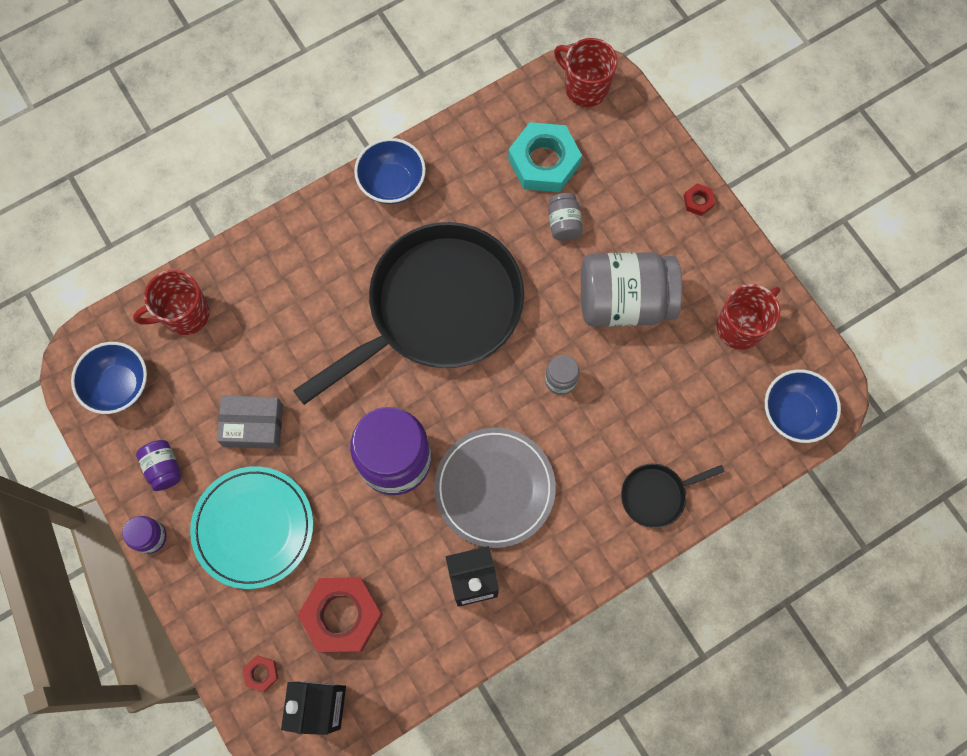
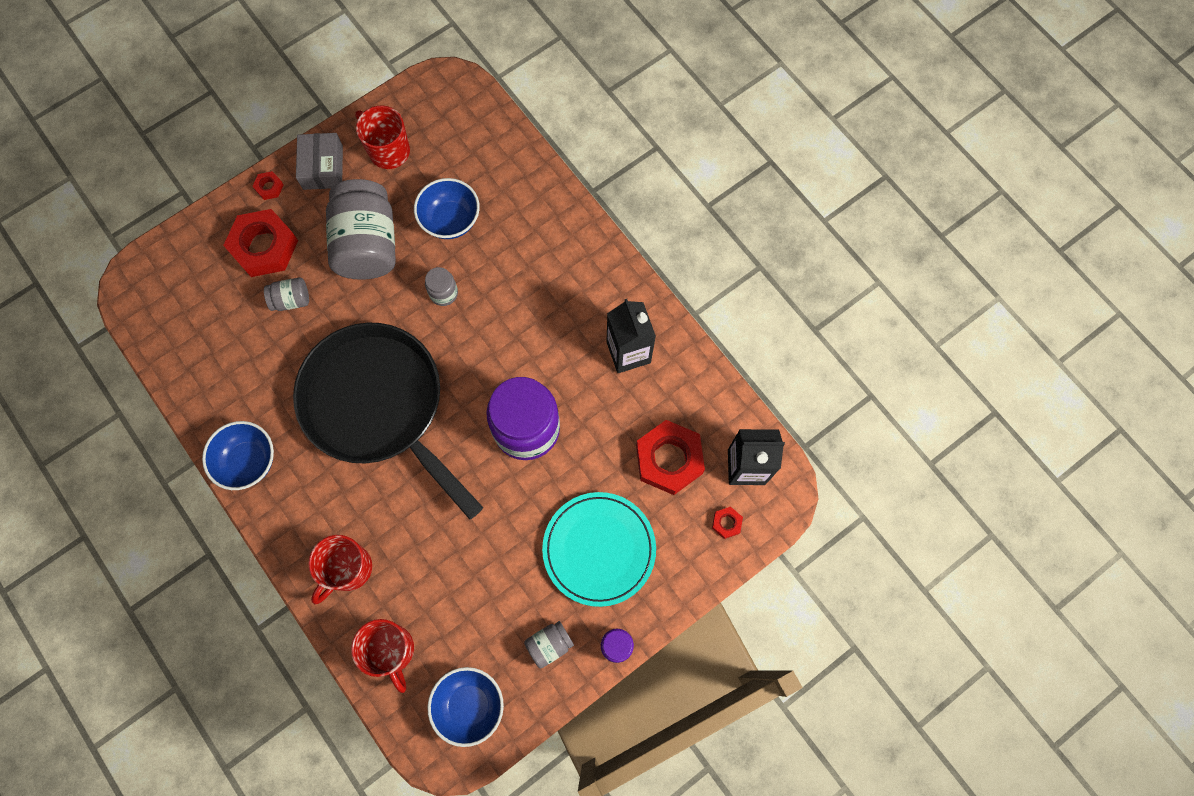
camera: 95 degrees left, 0 degrees up
purple jar [136,440,181,491] -> grey jar [524,621,574,668]
grey box [217,396,283,449] -> grey box moved to [296,133,343,190]
grey plate [434,428,556,548] -> none
turquoise nut [508,122,582,192] -> none
red mug [554,38,617,107] -> red mug moved to [309,535,372,604]
black pan [621,463,725,528] -> none
blue bowl [765,369,841,443] -> blue bowl moved to [414,178,480,239]
none -> red nut [223,209,298,277]

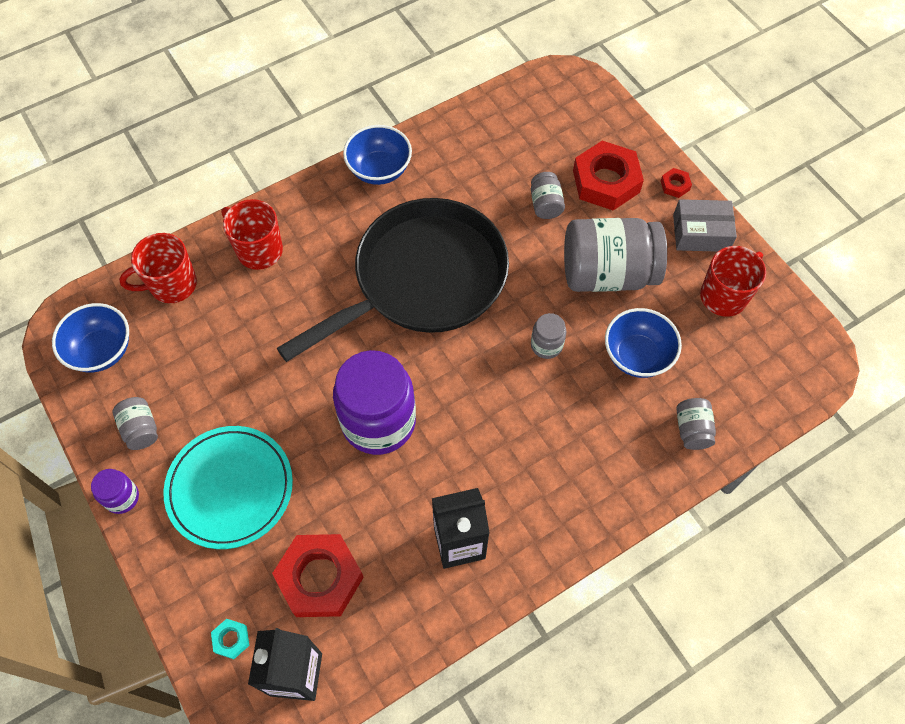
camera: 95 degrees right, 10 degrees down
red nut [712,507,743,539] -> turquoise nut [211,619,249,659]
none -> grey jar [676,398,716,450]

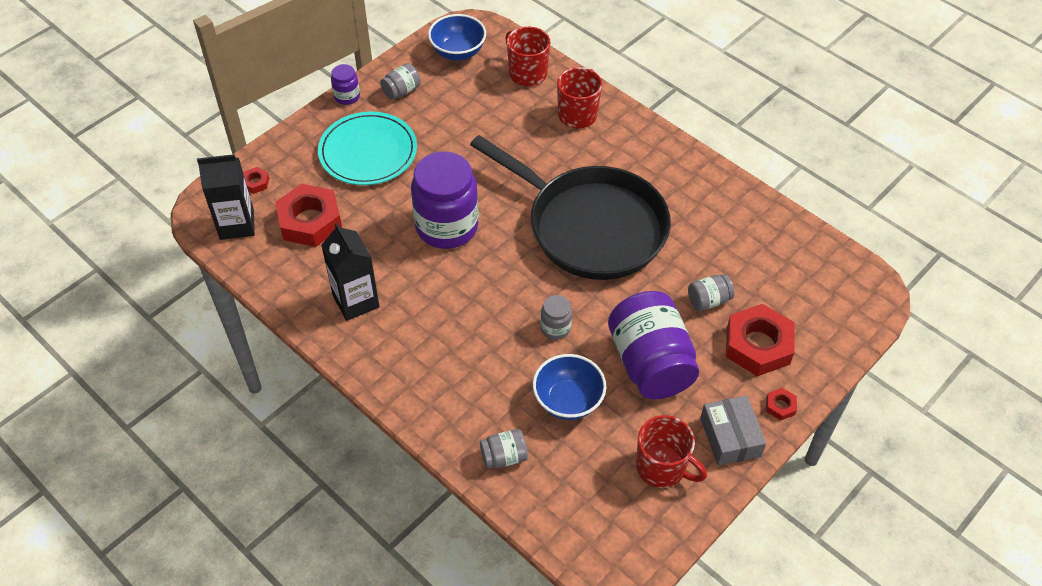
camera: 75 degrees right, 10 degrees down
turquoise nut [211,619,249,659] -> red nut [243,167,269,194]
blue bowl [343,125,412,185] -> none
grey jar [564,218,667,292] -> purple jar [608,291,699,399]

